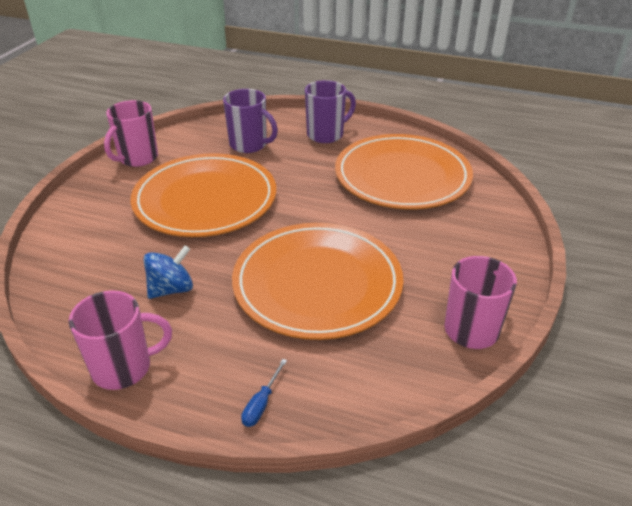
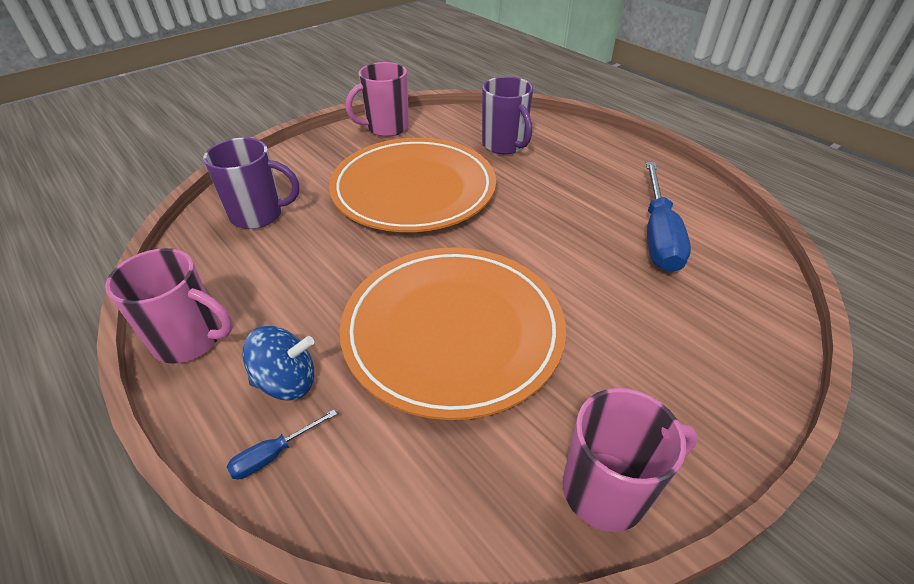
camera: 30 degrees right, 5 degrees up
blue spinning top [143,245,193,299] -> blue spinning top moved to [243,326,315,401]
purple mug [305,80,356,143] -> purple mug moved to [203,138,299,229]
orange plate [335,134,473,209] -> blue screwdriver [646,162,691,273]

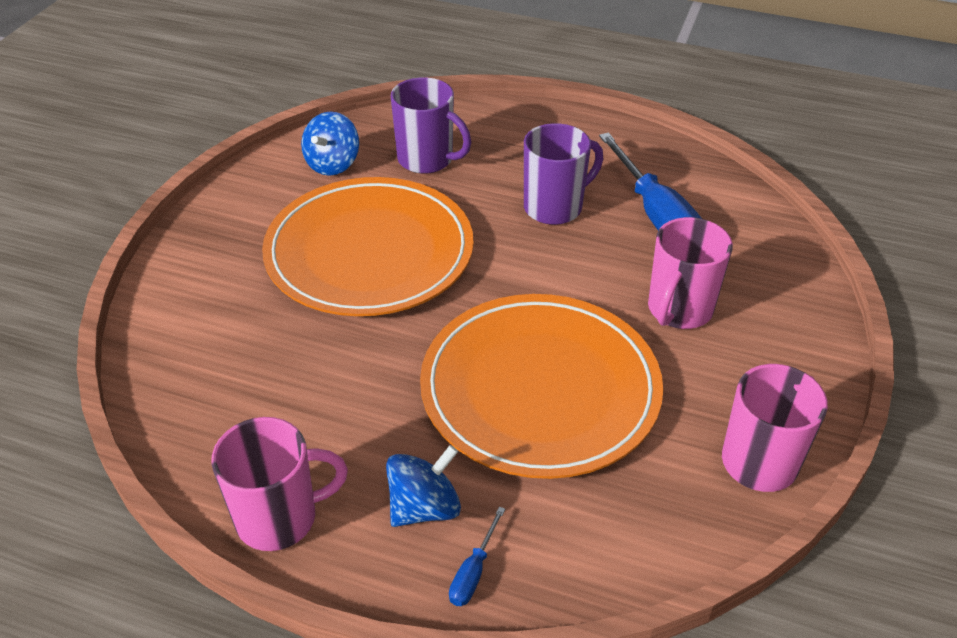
camera: 30 degrees left, 0 degrees up
purple mug [203,138,299,229] -> purple mug moved to [524,123,603,225]
pink mug [346,62,409,137] -> pink mug moved to [648,217,733,329]
none -> blue spinning top [301,111,359,176]

